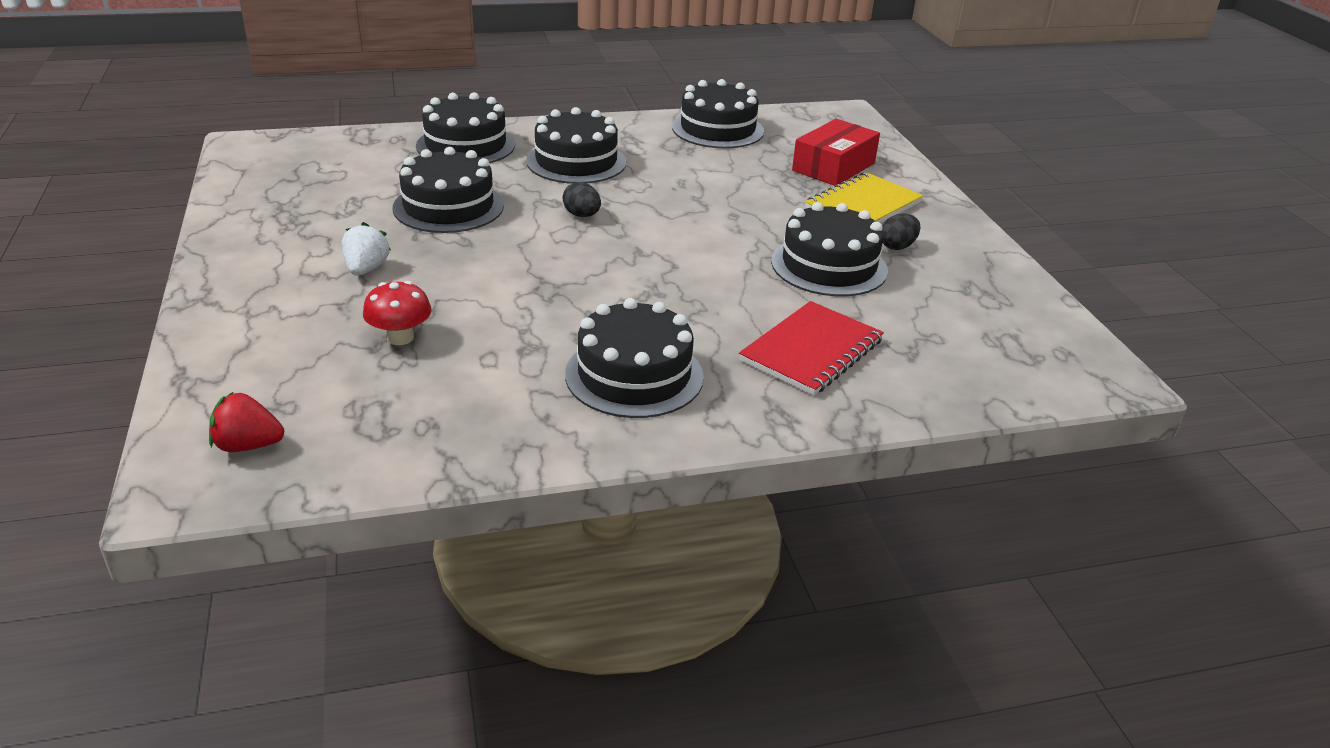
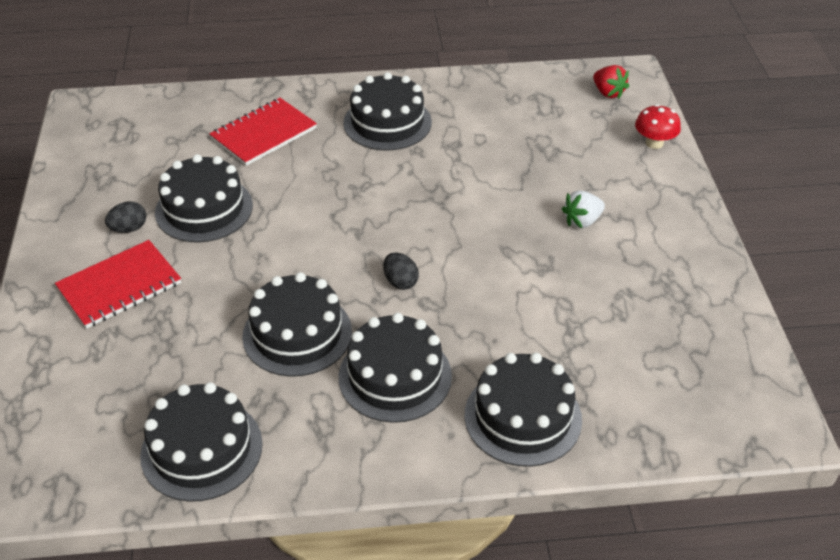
camera: 170 degrees left, 10 degrees up
red strawberry [209,391,284,452] -> red strawberry turned 45 degrees clockwise [593,65,629,99]
white strawberry [342,222,391,276] -> white strawberry turned 45 degrees clockwise [562,190,605,228]
red mushroom [363,281,431,345] -> red mushroom moved to [635,104,681,149]
black cake [393,147,504,233] -> black cake moved to [242,272,352,377]
red box [792,119,880,186] -> none
yellow notebook [805,172,923,223] -> red notebook [55,240,181,329]

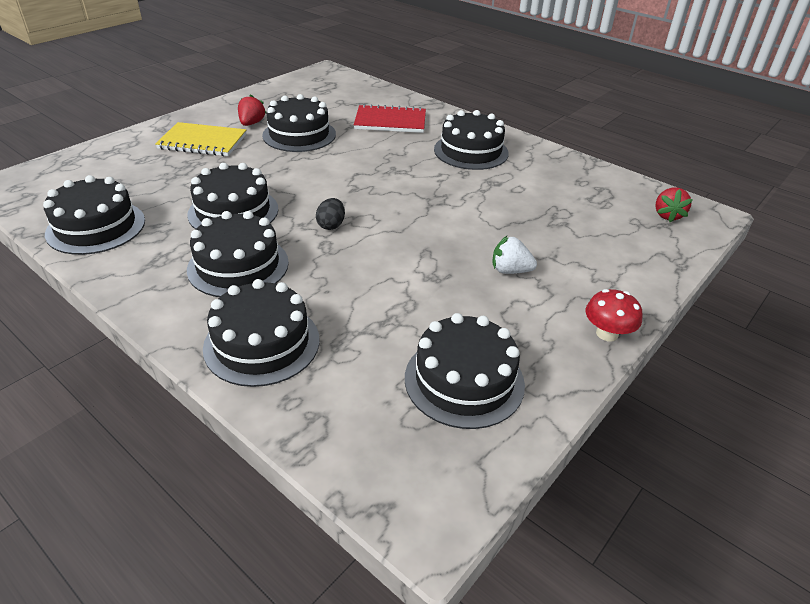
camera: 45 degrees right, 5 degrees down
red notebook [55,240,181,329] -> yellow notebook [155,122,246,156]
black egg [105,201,146,233] -> red strawberry [238,94,266,126]
red mushroom [635,104,681,149] -> red mushroom moved to [586,289,643,342]
none -> black cake [405,313,525,429]

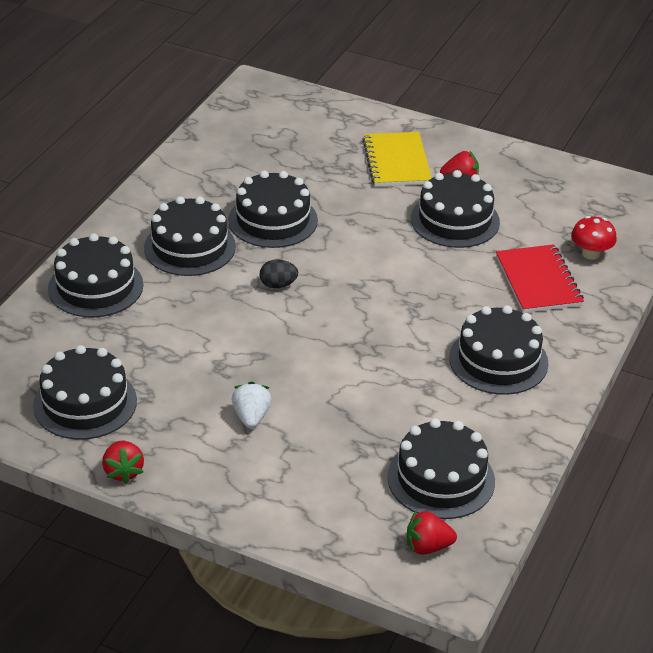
camera: 75 degrees right, 0 degrees up
black cake [43,175,145,255] -> black cake moved to [387,418,495,519]
red mushroom [586,289,643,342] -> red mushroom moved to [571,216,617,260]
none -> red strawberry [102,441,144,484]

